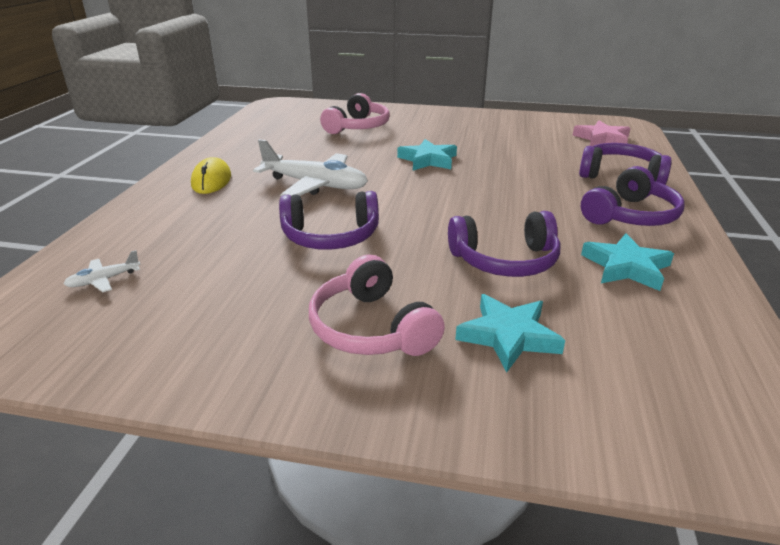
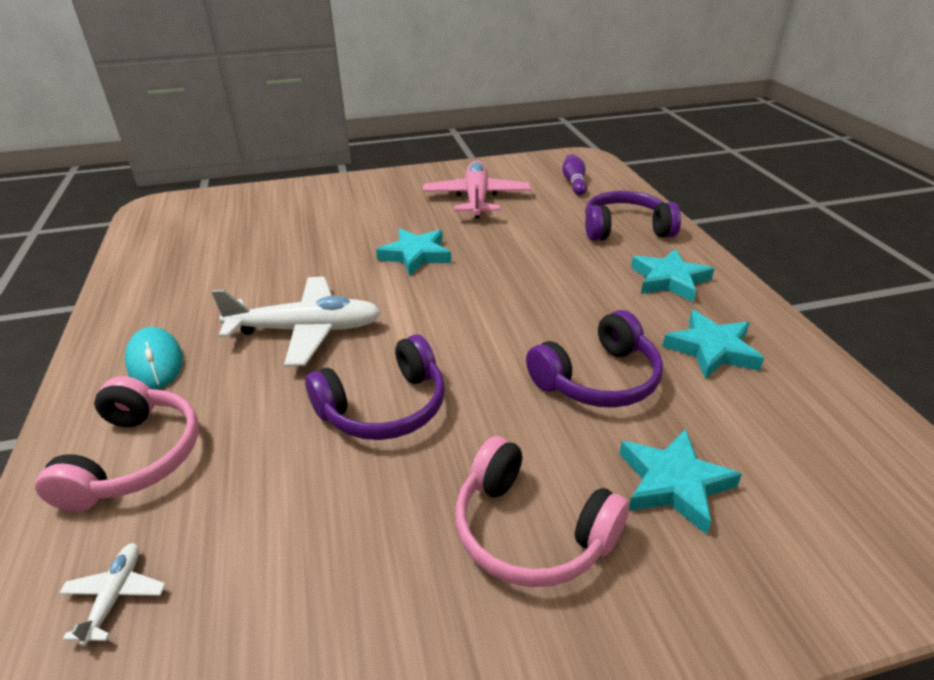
camera: 25 degrees left, 5 degrees up
white plane [64,250,141,292] -> white plane turned 150 degrees clockwise [59,543,166,646]
yellow mouse [191,157,231,194] -> turquoise mouse [125,327,183,389]
pink headphones [320,93,390,134] -> pink headphones moved to [35,376,199,512]
pink star [573,120,630,146] -> purple bowling pin [562,154,587,195]
purple headphones [581,166,684,226] -> turquoise star [631,249,714,302]
none -> pink plane [423,160,531,218]

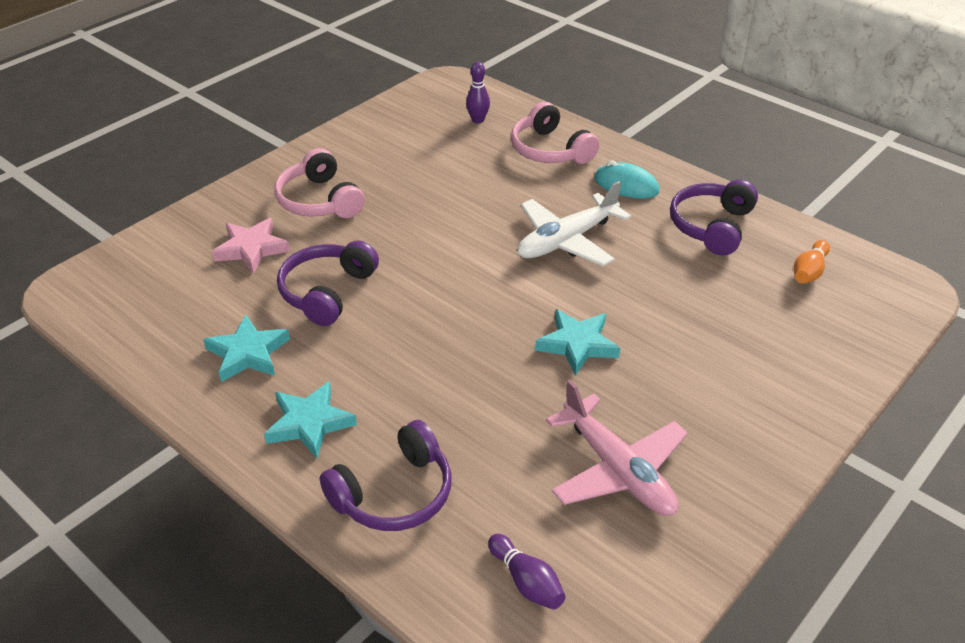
camera: 145 degrees right, 5 degrees up
white plane [59,543,166,646] -> purple bowling pin [466,62,490,123]
purple headphones [305,334,445,440] -> purple headphones moved to [670,179,758,256]
pink headphones [455,436,629,587] -> pink headphones turned 120 degrees counterclockwise [274,148,365,218]
turquoise star [619,429,742,535] -> pink star [212,218,290,274]
none -> orange bowling pin [794,240,830,284]

